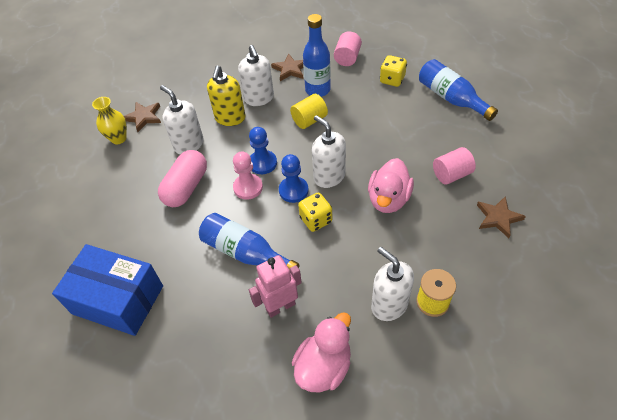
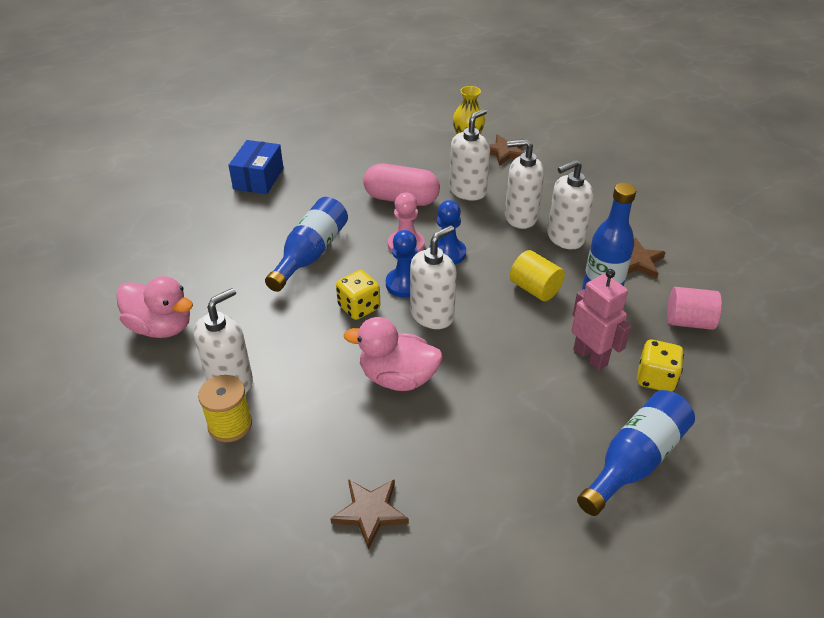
camera: 80 degrees right, 10 degrees down
blue box [52,244,163,336] -> blue box [228,140,283,194], size x0.64
yellow soap dispenser [207,65,246,126] -> white soap dispenser [505,139,544,229]
pink robot [249,255,302,318] -> pink robot moved to [571,269,631,371]
pink cylinder [433,147,476,185] -> none

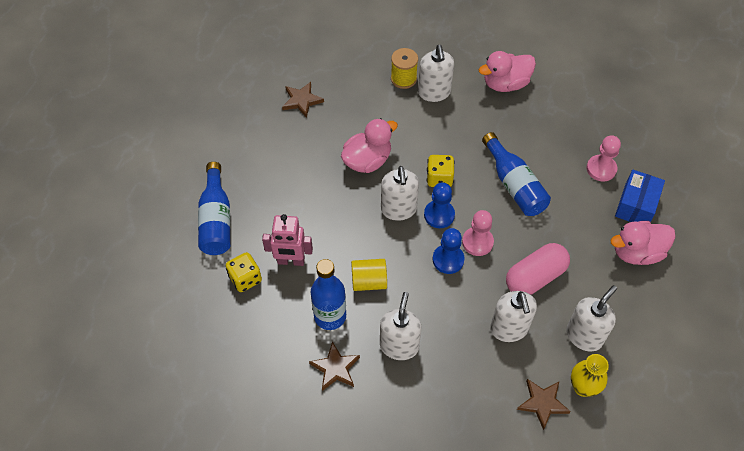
camera: 130 degrees right, 15 degrees up
blue box [228,140,283,194] -> blue box turned 60 degrees clockwise [615,170,665,222]
white soap dispenser [505,139,544,229] -> white soap dispenser moved to [566,285,617,352]
pink cylinder [667,287,722,330] -> none
none -> pink pawn [587,136,621,182]
none -> pink duck [611,221,676,265]

